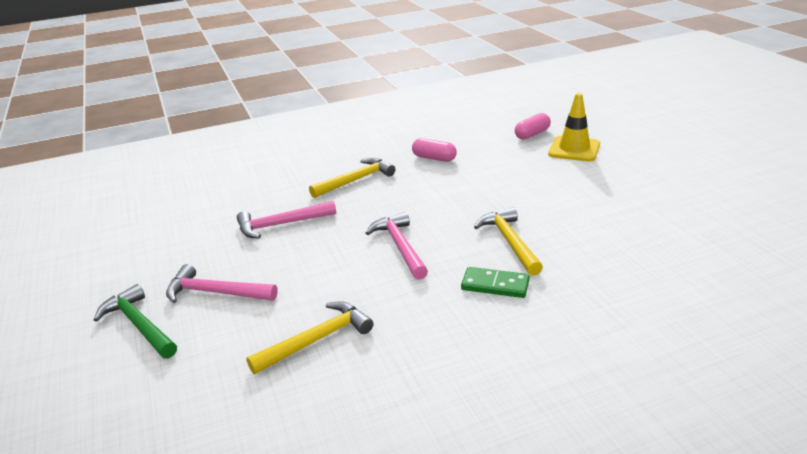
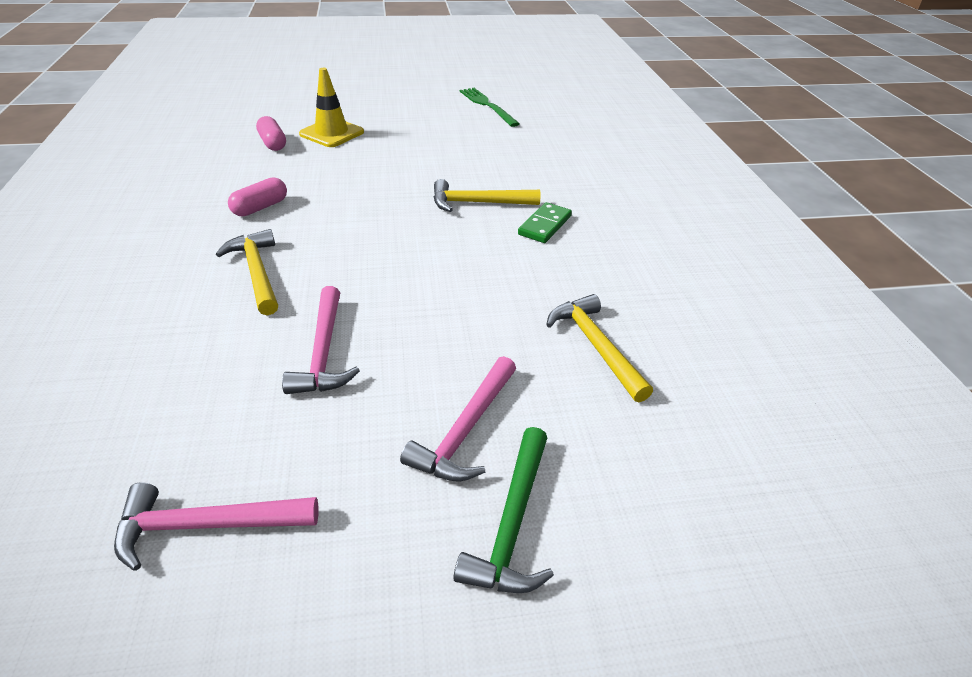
camera: 80 degrees left, 10 degrees up
green hammer [94,284,177,359] -> green hammer turned 45 degrees counterclockwise [453,427,554,593]
pink hammer [366,212,428,280] -> pink hammer moved to [114,482,318,571]
none -> green fork [460,88,520,127]

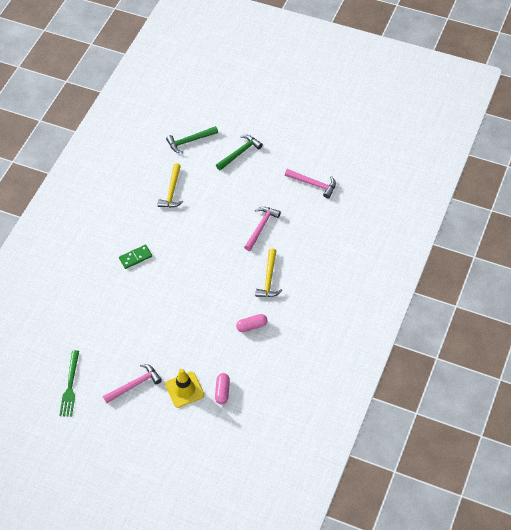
camera: 145 degrees left, 15 degrees up
pink hammer [400,356,516,482] -> pink hammer moved to [103,364,162,403]
yellow hammer [434,179,541,212] -> none
none -> green hammer [166,126,218,153]

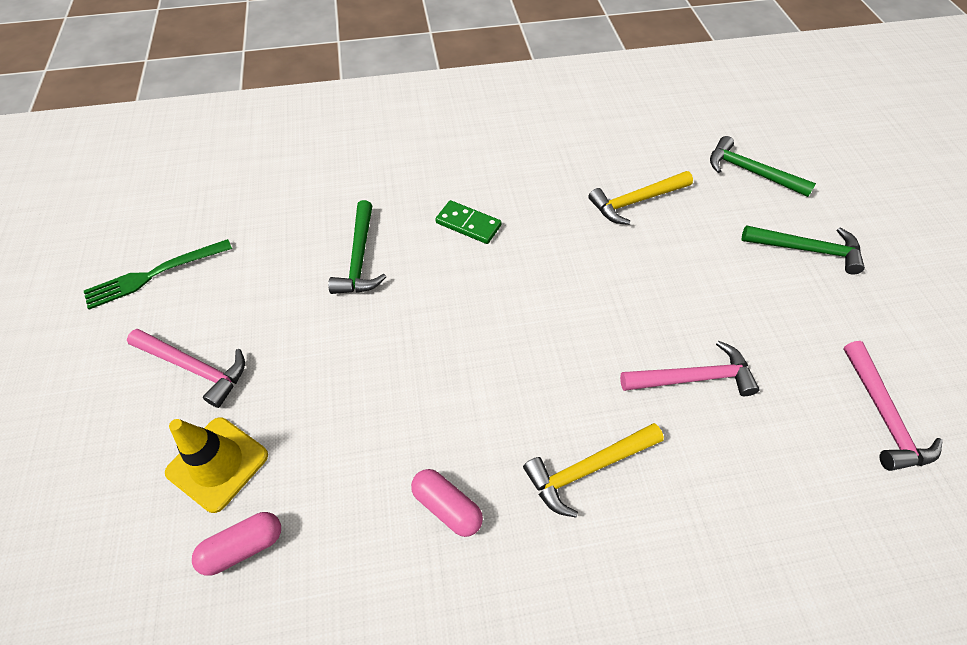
camera: 55 degrees right, 0 degrees up
none -> green hammer [328,200,386,294]

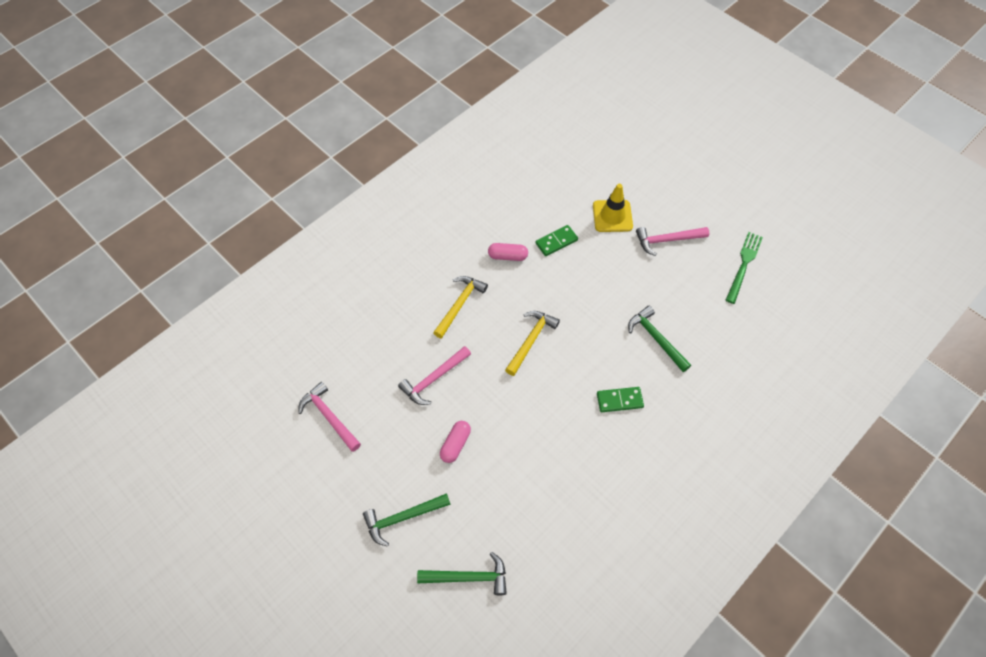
camera: 145 degrees right, 5 degrees up
pink capsule [192,512,281,576] -> pink capsule moved to [440,421,471,463]
yellow hammer [588,171,693,225] -> yellow hammer moved to [505,311,560,376]
none -> green domino [535,225,578,256]

